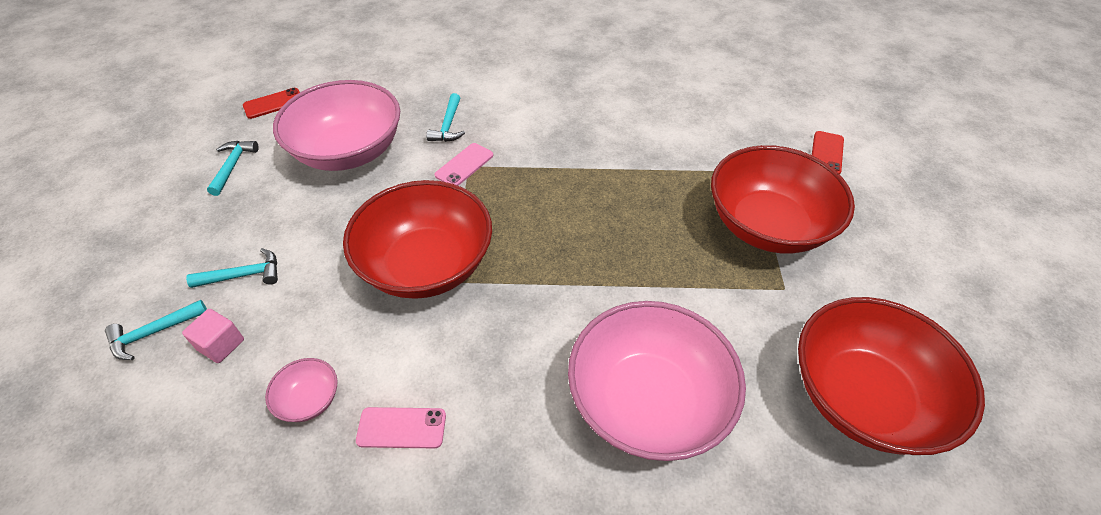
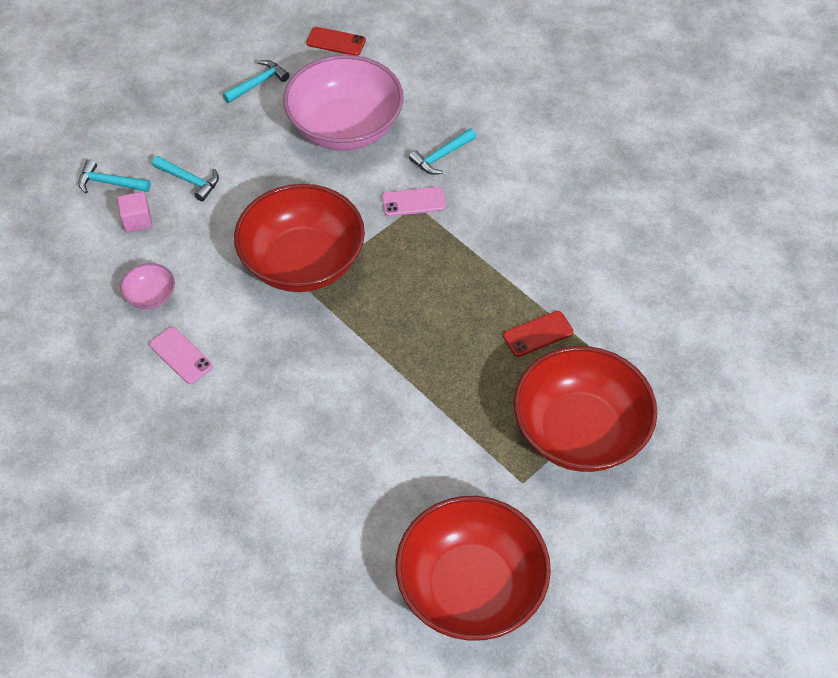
camera: 45 degrees right, 5 degrees up
pink bowl [568,301,746,461] -> none
red phone [812,131,844,175] -> red phone moved to [503,311,573,357]

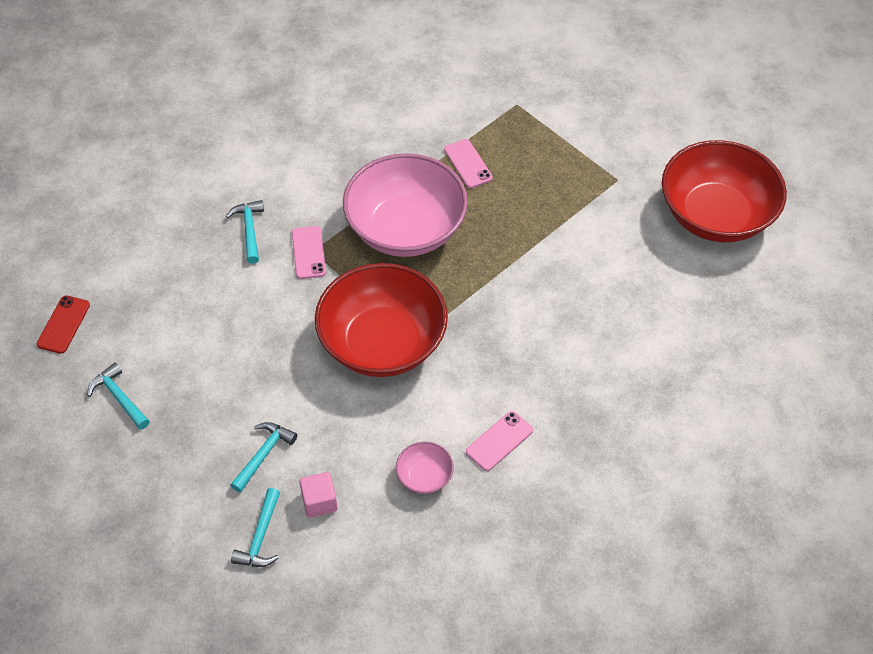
camera: 90 degrees left, 0 degrees up
pink bowl [283,55,404,151] -> pink bowl moved to [343,153,468,257]
turquoise hammer [409,128,476,175] -> turquoise hammer turned 150 degrees counterclockwise [226,200,264,264]
red phone [503,311,573,357] -> pink phone [444,139,493,188]
red bowl [514,346,657,472] -> none

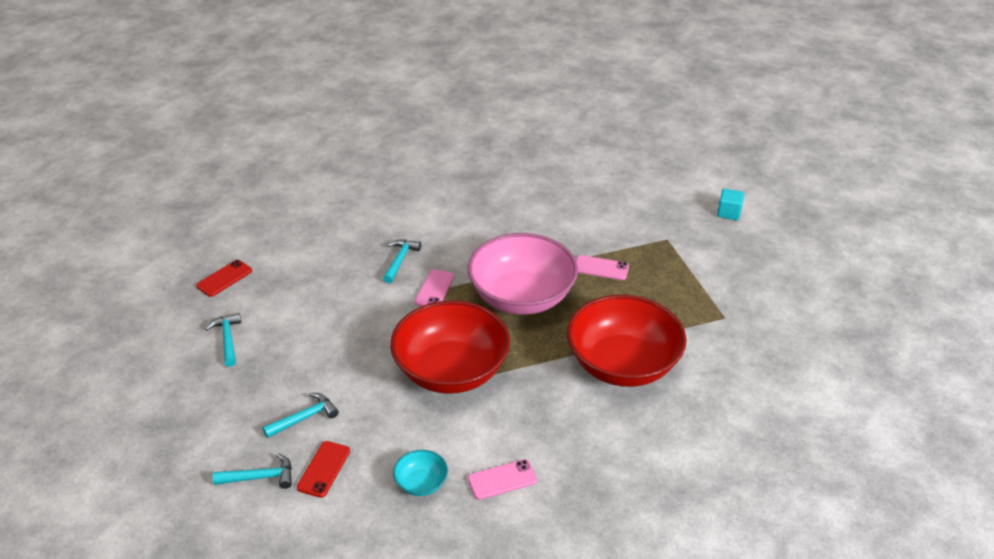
camera: 25 degrees right, 15 degrees down
turquoise hammer [231,488,280,567] -> turquoise hammer turned 135 degrees counterclockwise [213,453,292,489]
pink cube [299,472,338,517] -> red phone [297,441,350,498]
pink bowl [396,442,454,494] -> turquoise bowl [393,450,448,496]
pink phone [444,139,493,188] -> pink phone turned 75 degrees counterclockwise [576,255,629,280]
red bowl [662,140,787,242] -> red bowl moved to [567,295,686,387]
none -> turquoise cube [717,189,744,220]

